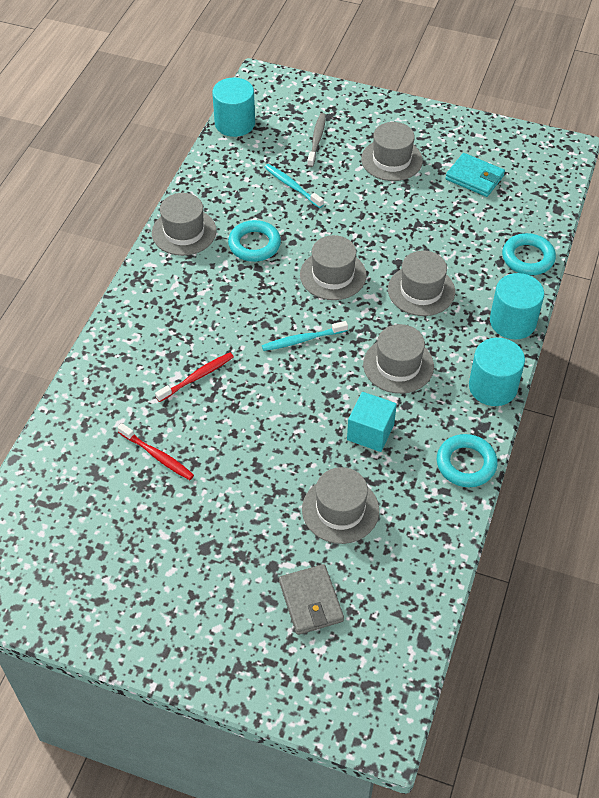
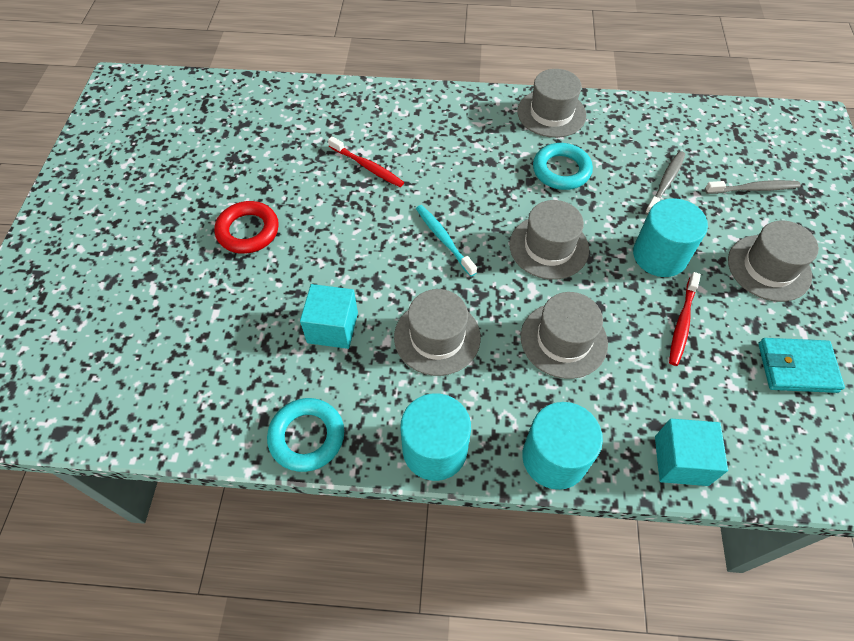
camera: 75 degrees right, 5 degrees up
red toothbrush [117,423,194,480] -> red toothbrush moved to [669,272,701,366]
turquoise cylinder [212,78,255,137] -> turquoise cylinder moved to [633,198,708,277]
turquoise toothbrush [264,164,324,208] -> grey toothbrush [645,151,685,215]
grey wallet [279,564,344,635] -> none
grey hat [302,467,379,544] -> none
turquoise wallet [445,153,505,197] -> turquoise wallet turned 75 degrees clockwise [758,338,845,393]
turquoise ring [502,233,556,275] -> turquoise cube [655,419,728,486]
none -> red ring [214,201,279,254]

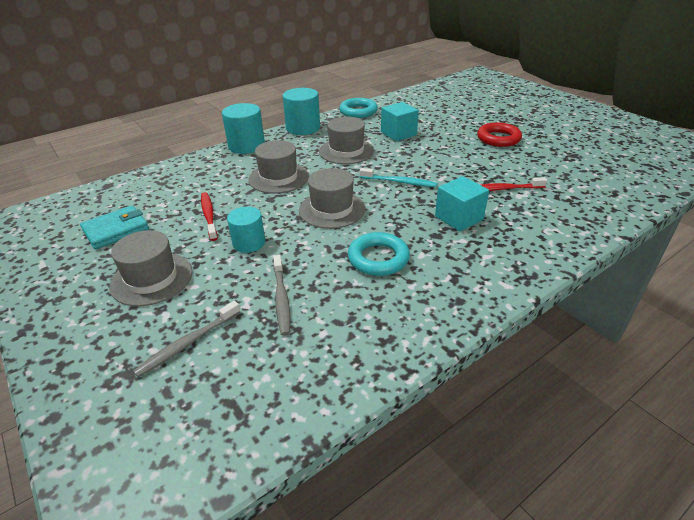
camera: 140 degrees right, 20 degrees down
grey hat [517,69,586,138] -> none
turquoise cylinder [633,198,708,277] -> turquoise cylinder [227,207,265,253], size x0.66
turquoise cube [655,419,728,486] -> turquoise cube moved to [435,176,489,231]

